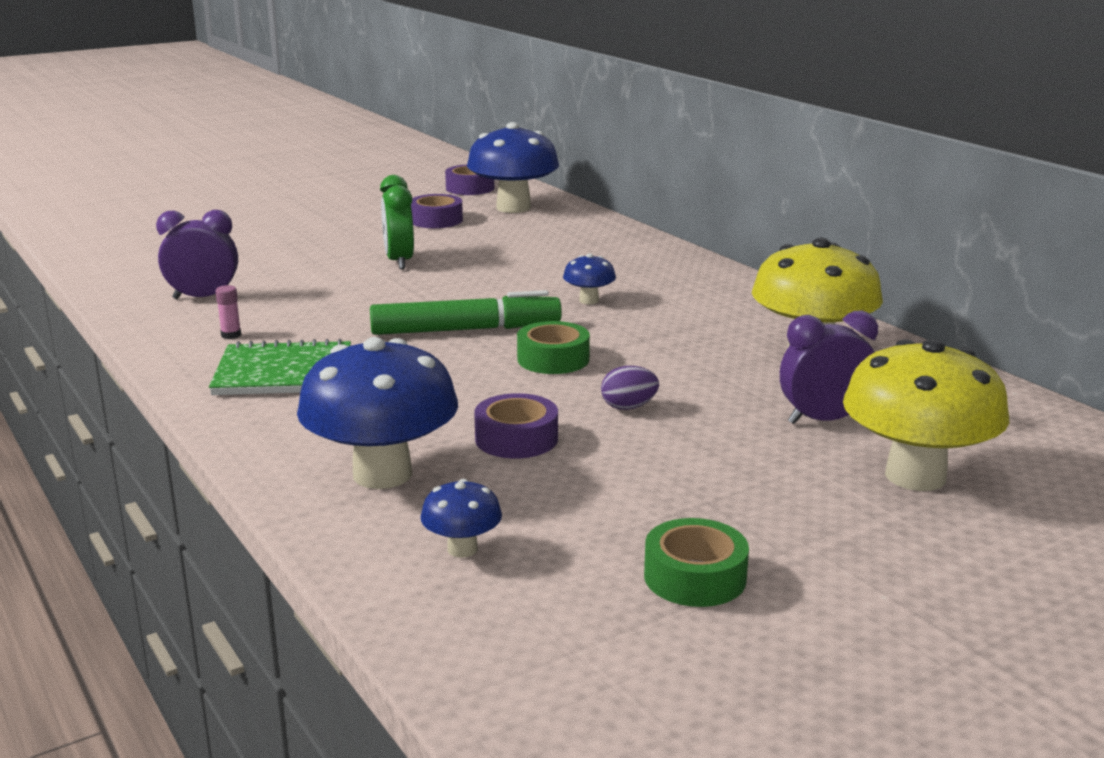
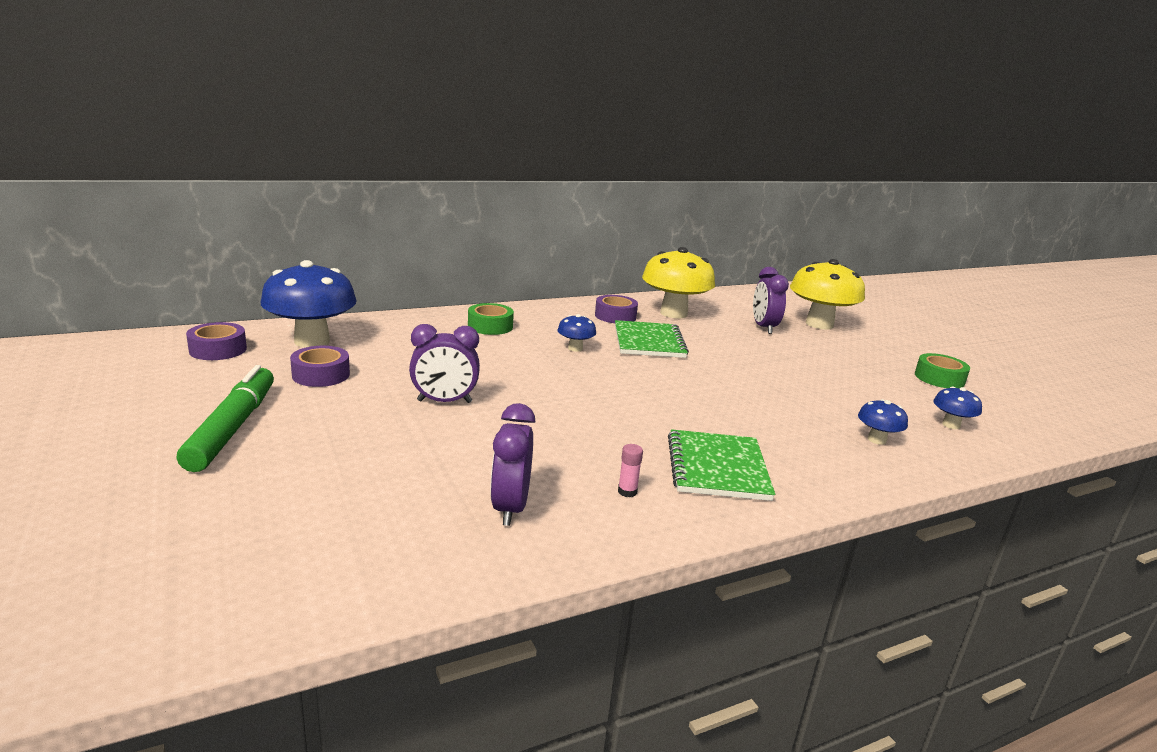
camera: 85 degrees left, 0 degrees up
blue mushroom [297,337,458,489] -> blue mushroom [858,399,908,445], size x0.46
green marker [370,290,562,335] -> green marker moved to [176,365,274,472]
green clock [380,175,414,269] -> purple clock [409,324,480,403]
purple tape [474,393,558,459] -> purple tape moved to [595,295,638,323]
green tape [517,321,590,374] -> green tape moved to [468,303,514,335]
purple egg [601,366,659,410] -> none
none -> green notebook [615,320,689,358]

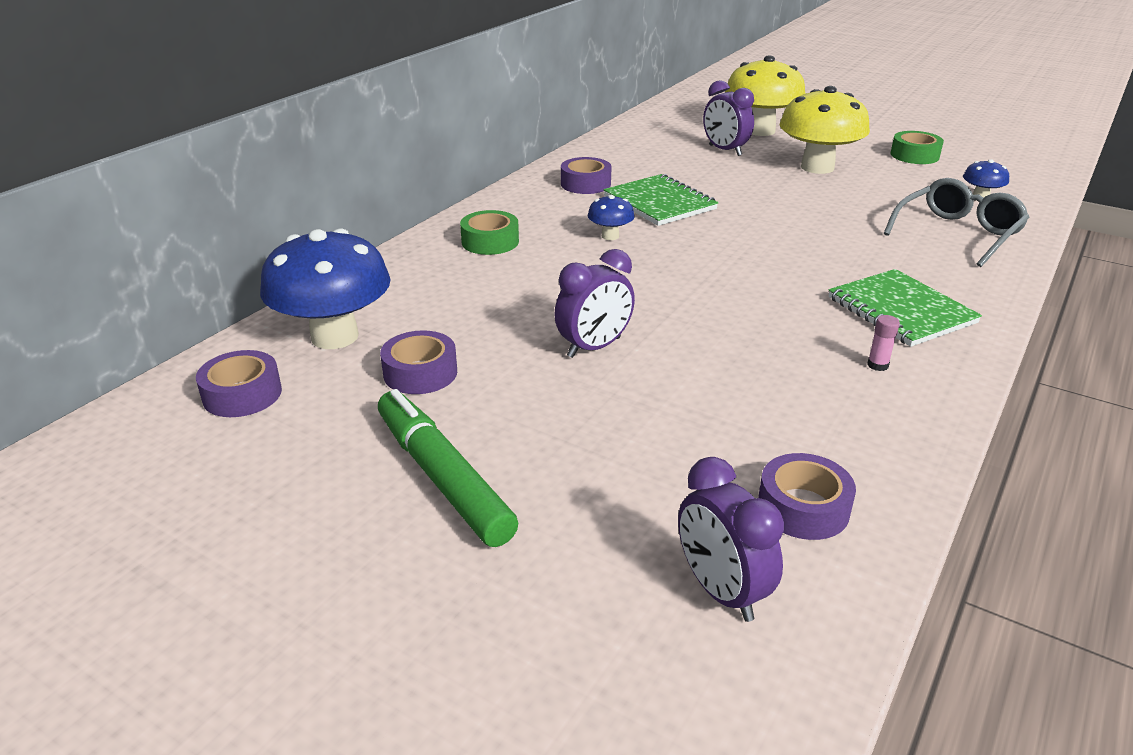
camera: 30 degrees left, 10 degrees up
purple clock [490,403,535,526] -> purple clock moved to [678,457,784,622]
yellow mushroom [642,247,715,318] -> yellow mushroom moved to [780,86,870,174]
blue mushroom [858,399,908,445] -> grey glasses [883,178,1030,267]
none -> purple tape [758,453,856,540]

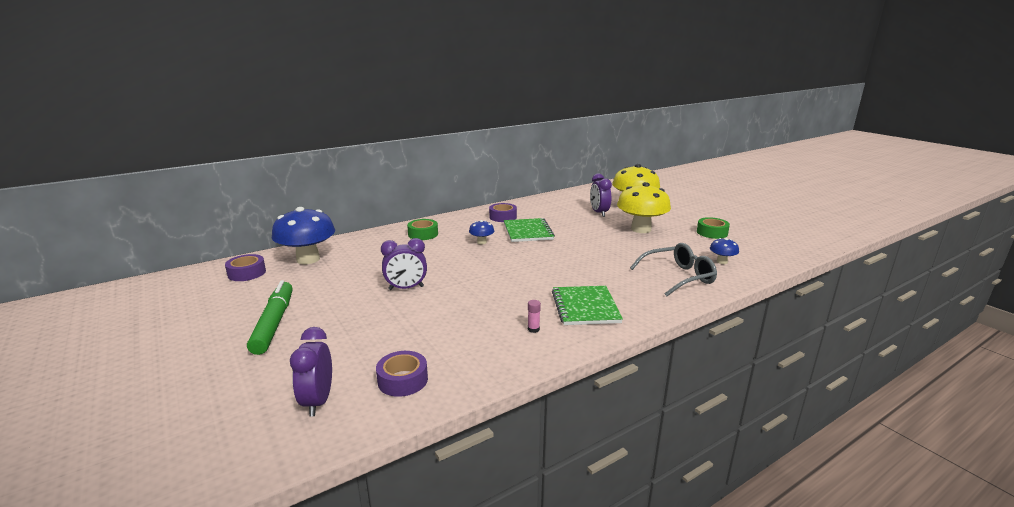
camera: 25 degrees right, 10 degrees down
purple tape [380,330,457,394] -> none

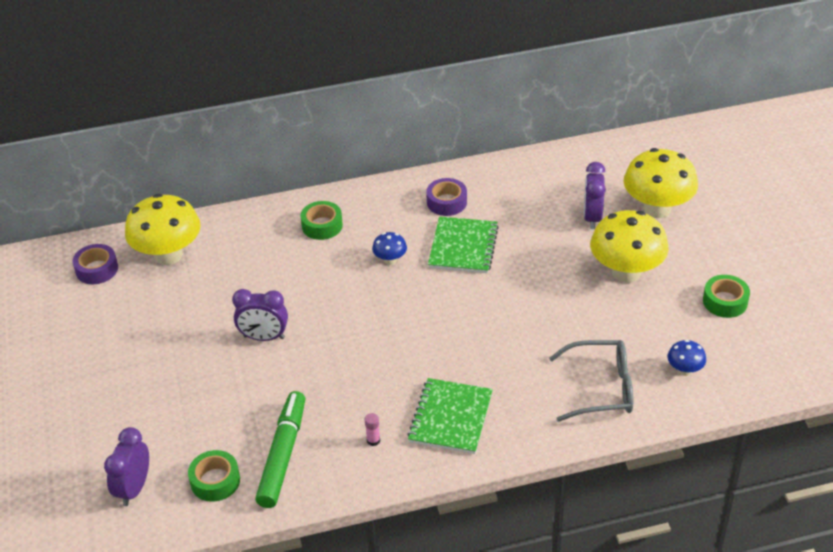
camera: 20 degrees right, 20 degrees up
green marker [247,280,293,355] -> green marker moved to [255,391,305,508]
blue mushroom [272,207,335,264] -> yellow mushroom [125,194,201,265]
purple tape [376,351,428,397] -> green tape [188,450,240,502]

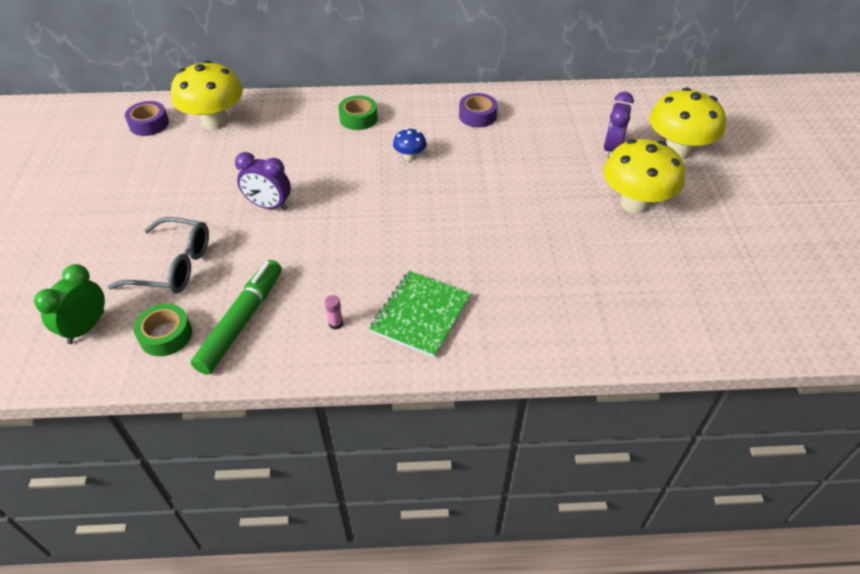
camera: 10 degrees right, 5 degrees up
purple clock [104,427,149,506] -> green clock [34,264,105,344]
green notebook [428,216,499,273] -> none
grey glasses [549,340,633,422] -> grey glasses moved to [108,217,209,294]
blue mushroom [668,340,706,376] -> none
green tape [703,275,750,318] -> none

